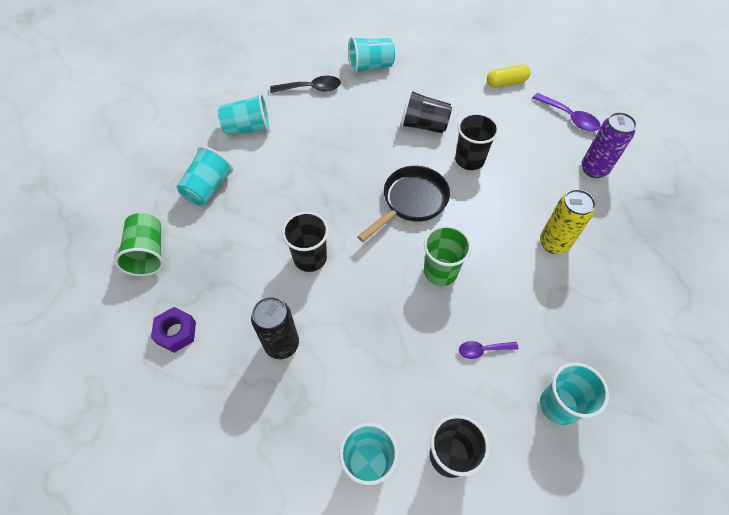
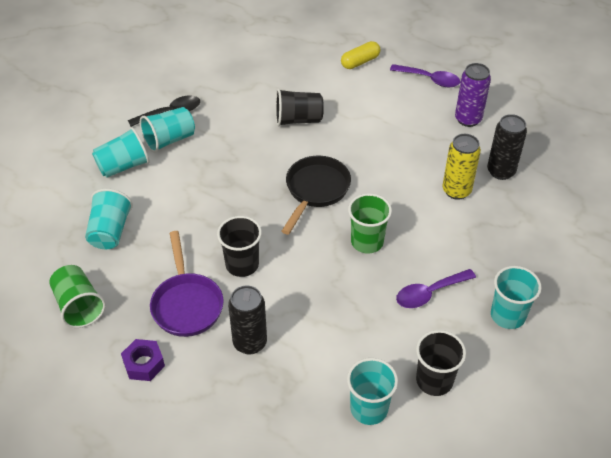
camera: 20 degrees left, 10 degrees down
turquoise cup [349,37,395,74] -> turquoise cup moved to [140,107,195,153]
black cup [455,113,499,170] -> none
purple spoon [459,341,518,359] -> purple spoon [396,269,476,308], size x1.60
none -> purple pan [150,231,224,337]
none -> black can [487,114,527,180]

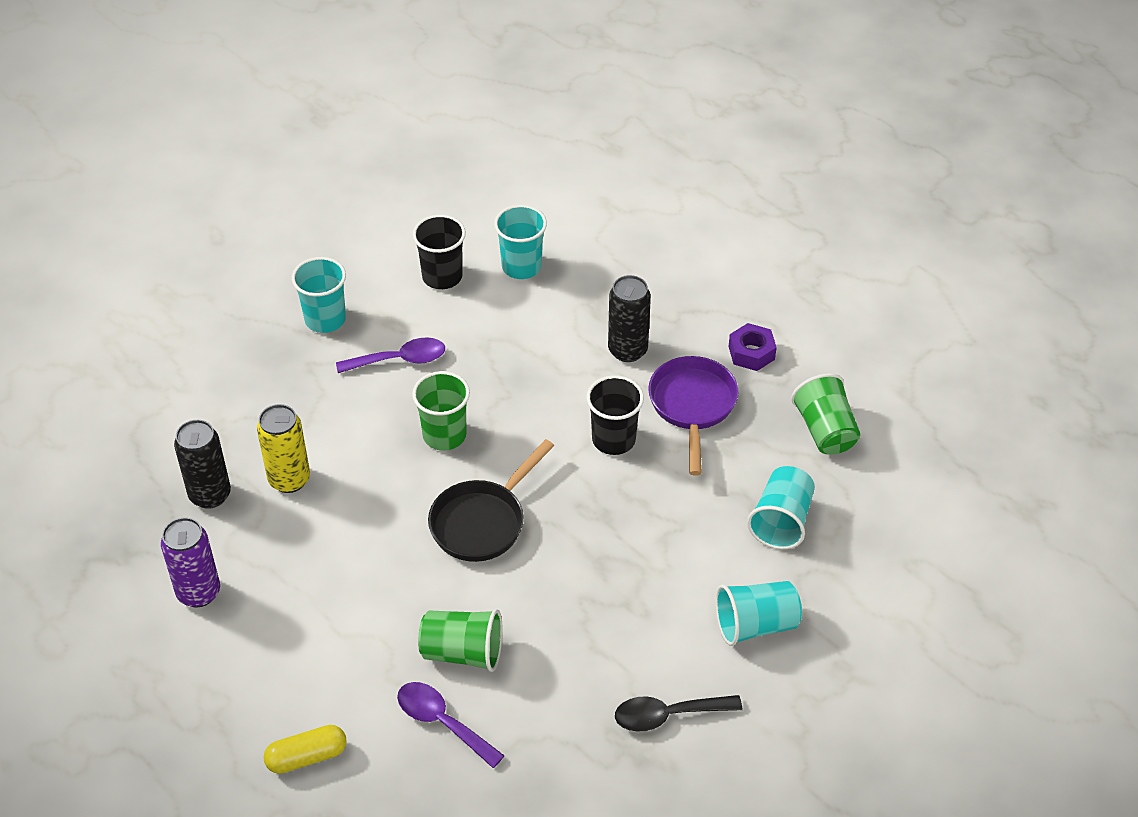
camera: 165 degrees left, 0 degrees up
turquoise cup [140,107,195,153] -> none
black cup [275,89,324,127] -> green cup [418,609,503,672]
purple spoon [390,64,460,87] -> purple spoon moved to [397,682,504,768]

